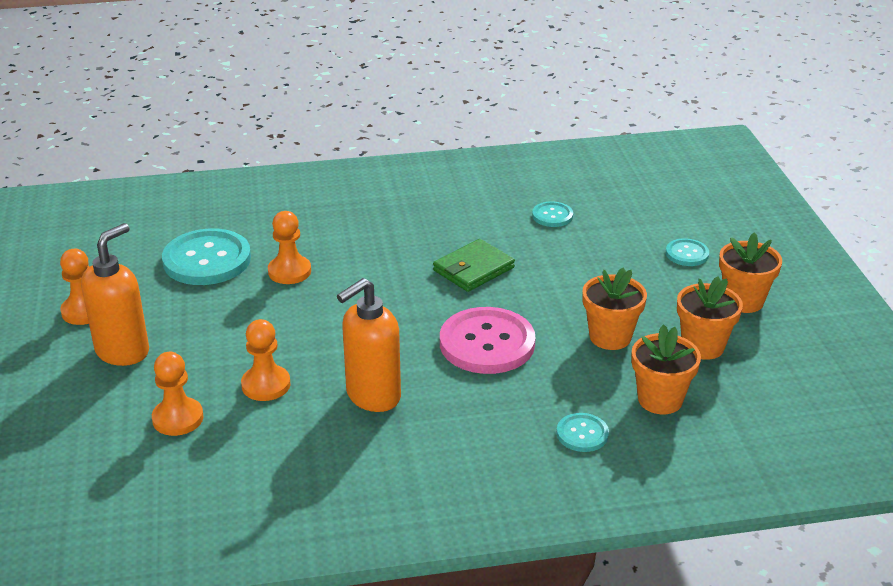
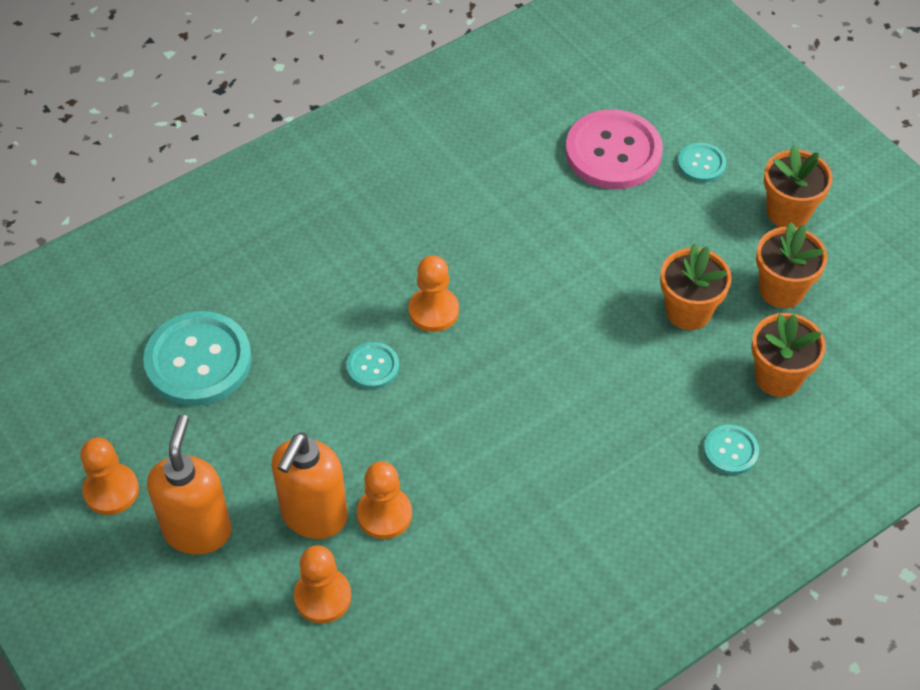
camera: 25 degrees left, 20 degrees up
orange pawn [268,211,311,284] -> orange pawn moved to [408,255,459,332]
orange soap dispenser [337,278,401,412] -> orange soap dispenser moved to [271,432,348,539]
green wallet [433,239,515,292] -> none
pink button [440,307,536,374] -> pink button moved to [565,110,663,189]
turquoise button [532,201,573,227] -> turquoise button moved to [346,342,399,389]

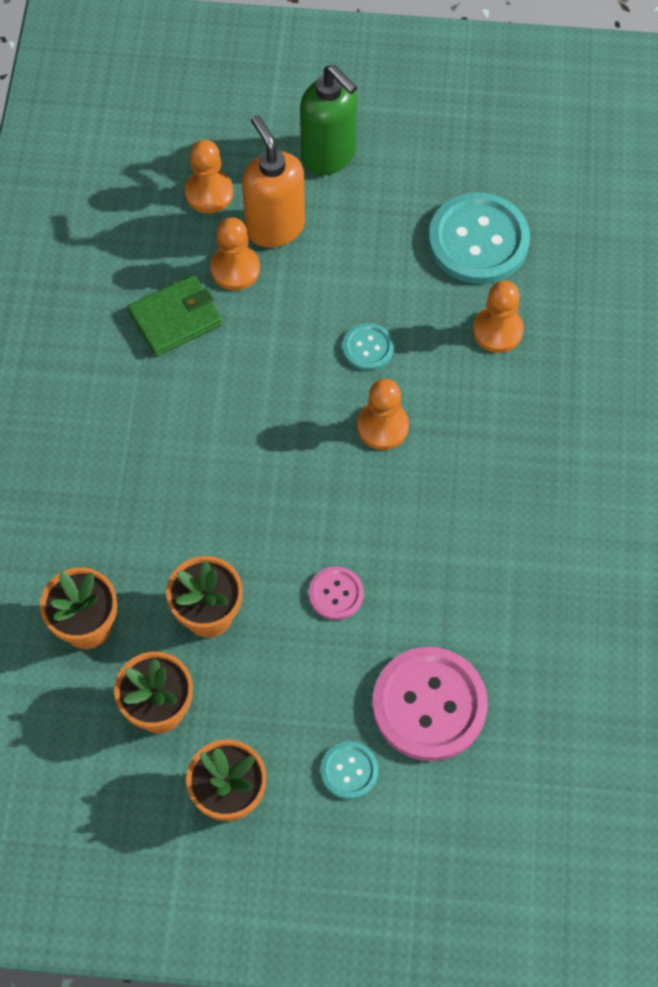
camera: 130 degrees right, 10 degrees up
orange pawn [80,437,139,515] -> orange pawn moved to [473,281,524,353]
orange soap dispenser [147,414,232,555] -> green soap dispenser [300,65,357,175]
turquoise button [703,425,759,475] -> none
none -> green wallet [128,274,223,357]
none -> pink button [309,566,364,620]

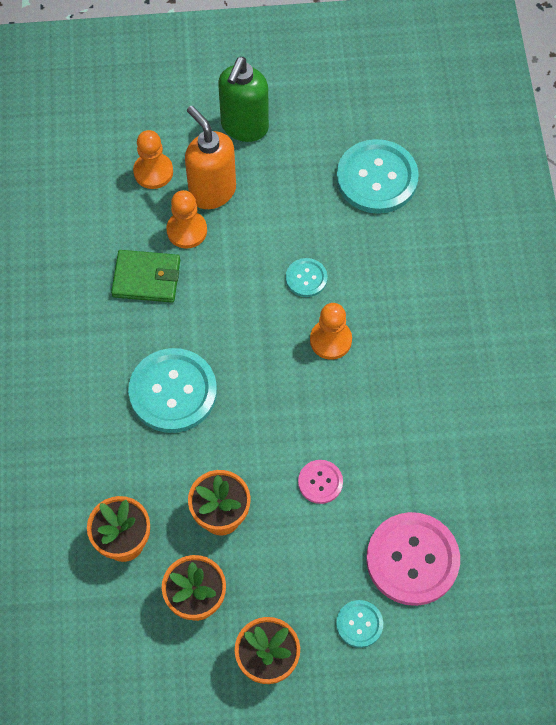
camera: 10 degrees left, 0 degrees up
green wallet [128,274,223,357] -> green wallet turned 45 degrees clockwise [111,250,180,302]
green soap dispenser [300,65,357,175] -> green soap dispenser turned 75 degrees clockwise [218,57,269,142]
orange pawn [473,281,524,353] -> none
none -> turquoise button [128,348,217,433]

